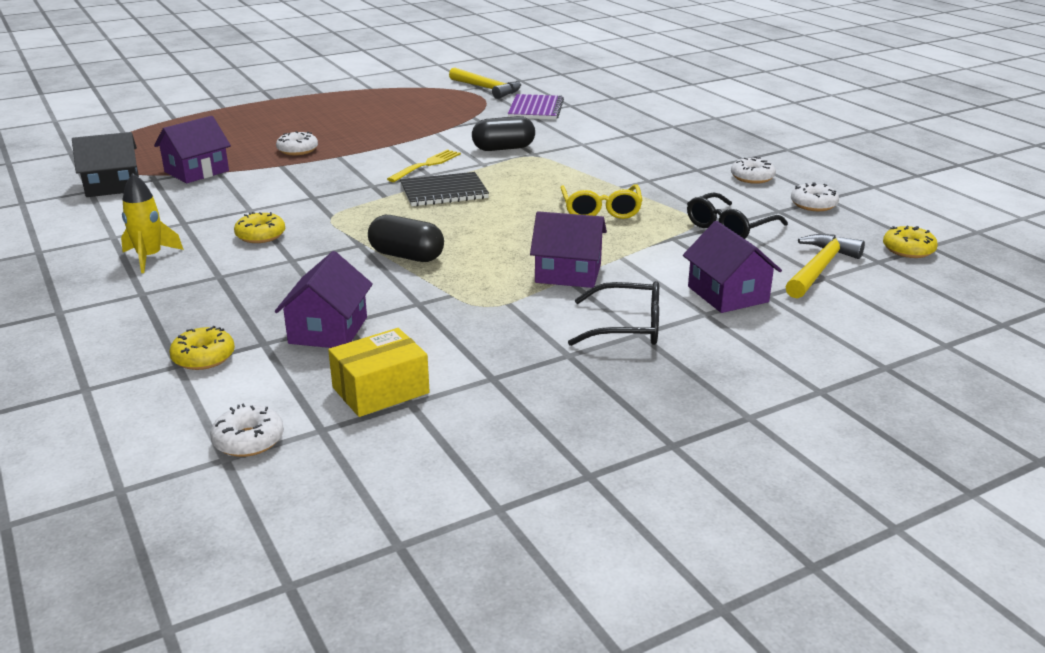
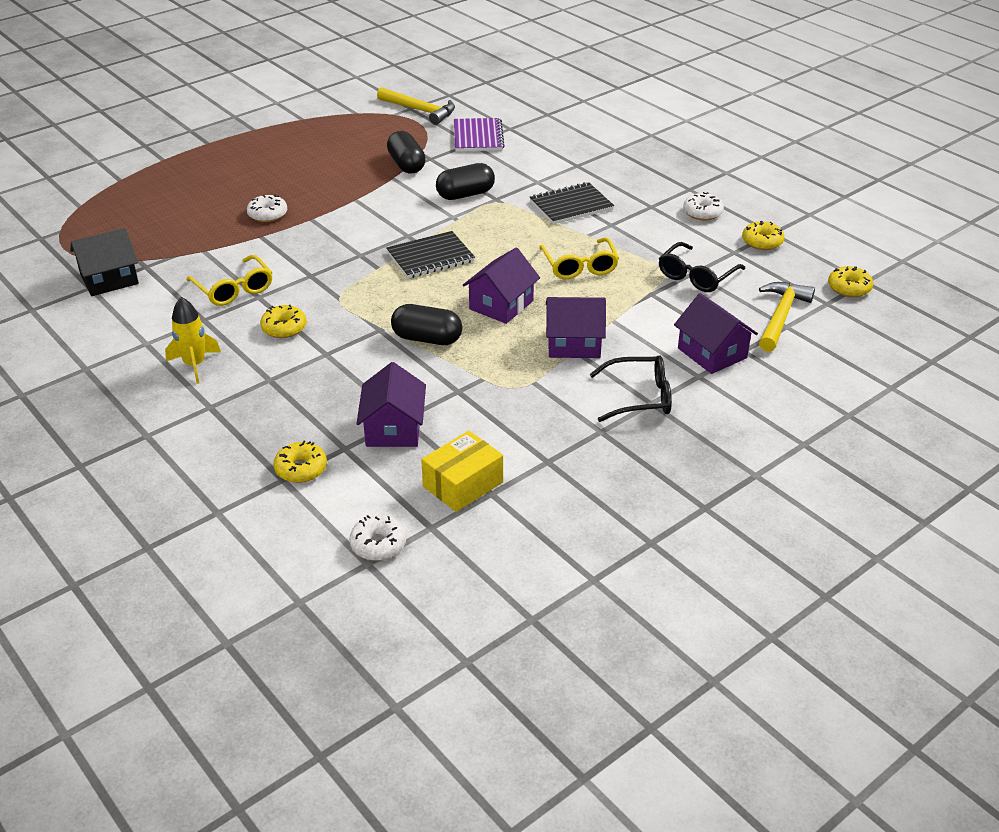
camera: 10 degrees left, 10 degrees up
purple house [154,116,231,183] -> purple house moved to [462,248,540,324]
yellow fork [387,150,461,182] -> none
white donut [791,182,839,211] -> yellow donut [742,221,785,250]
none -> yellow glasses [186,255,273,306]
none -> black capsule [387,131,426,173]
none -> black notebook [530,182,614,224]

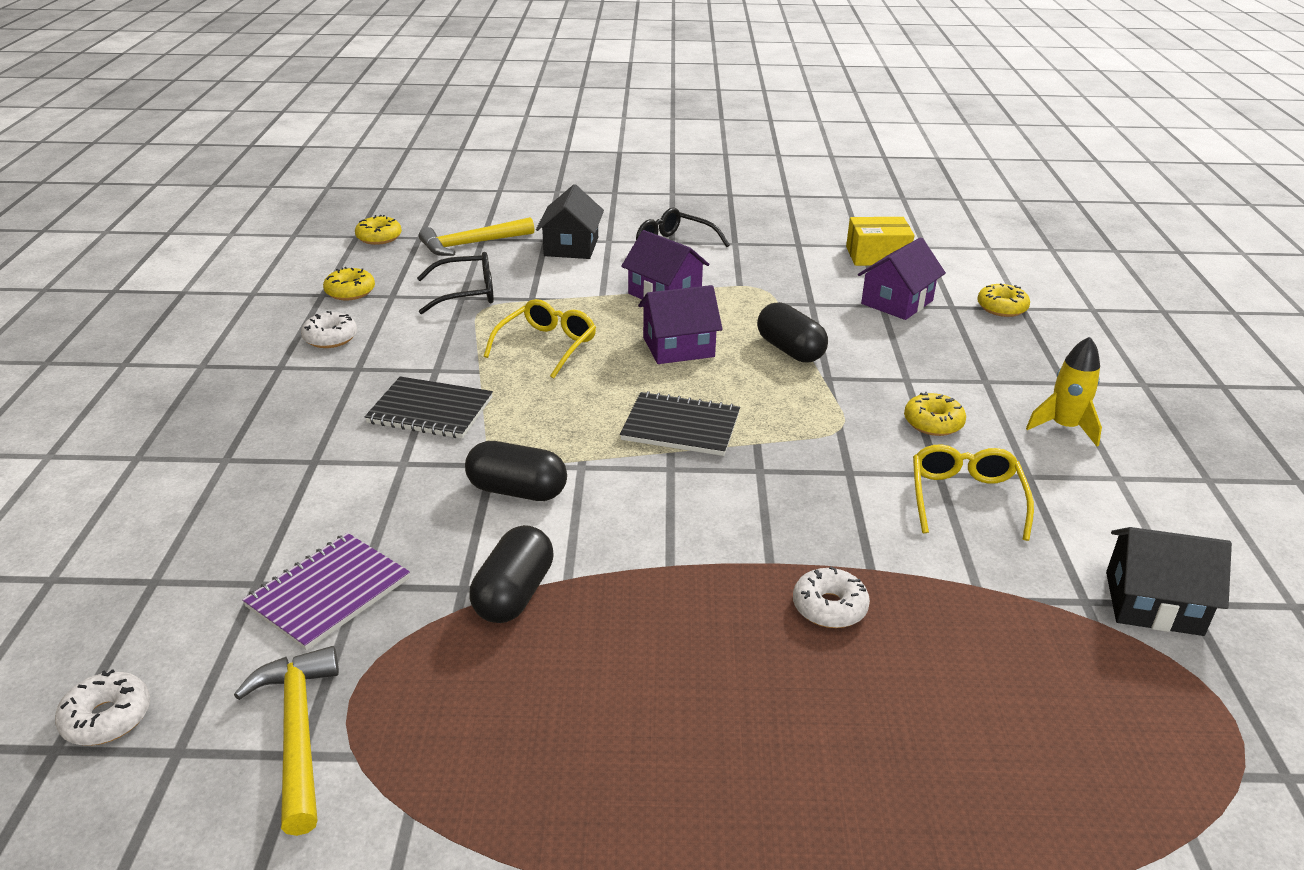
camera: 140 degrees left, 5 degrees down
white donut [349,515,406,561] -> white donut moved to [55,669,150,746]
purple house [674,293,758,374] -> black house [536,184,604,259]

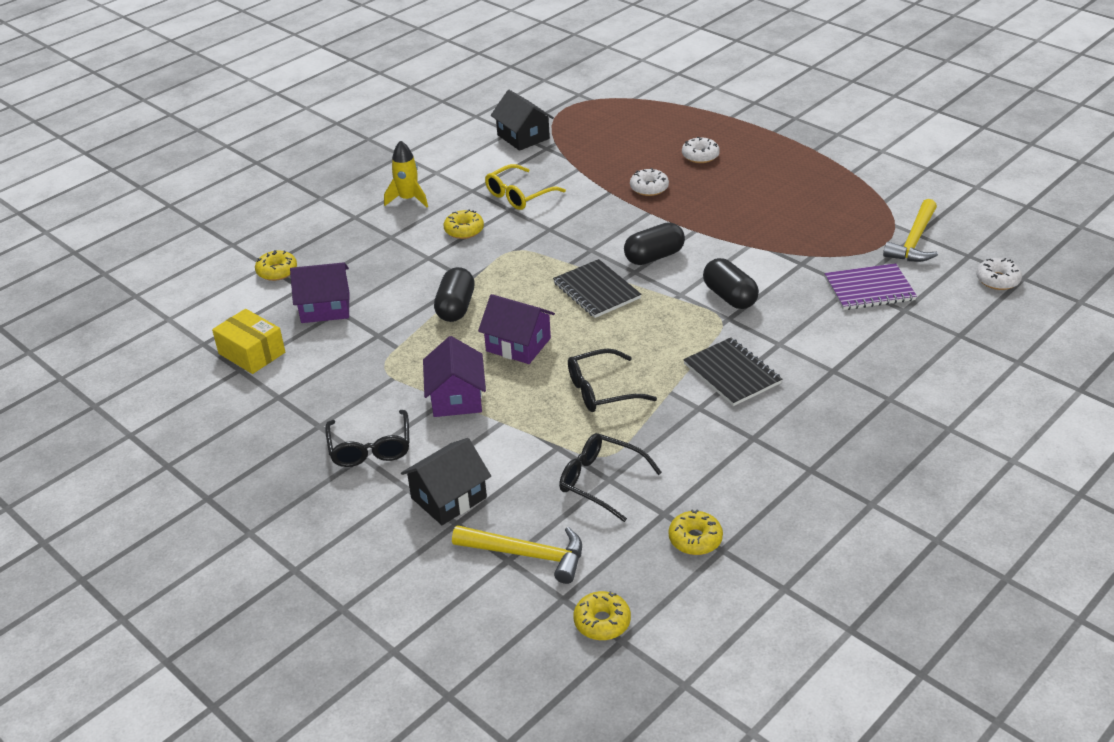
camera: 135 degrees left, 5 degrees up
white donut [301,311,357,348] -> white donut moved to [682,137,720,163]
black capsule [470,525,554,623] -> black capsule moved to [624,222,685,265]
yellow glasses [484,299,596,379] -> black glasses [568,348,657,412]

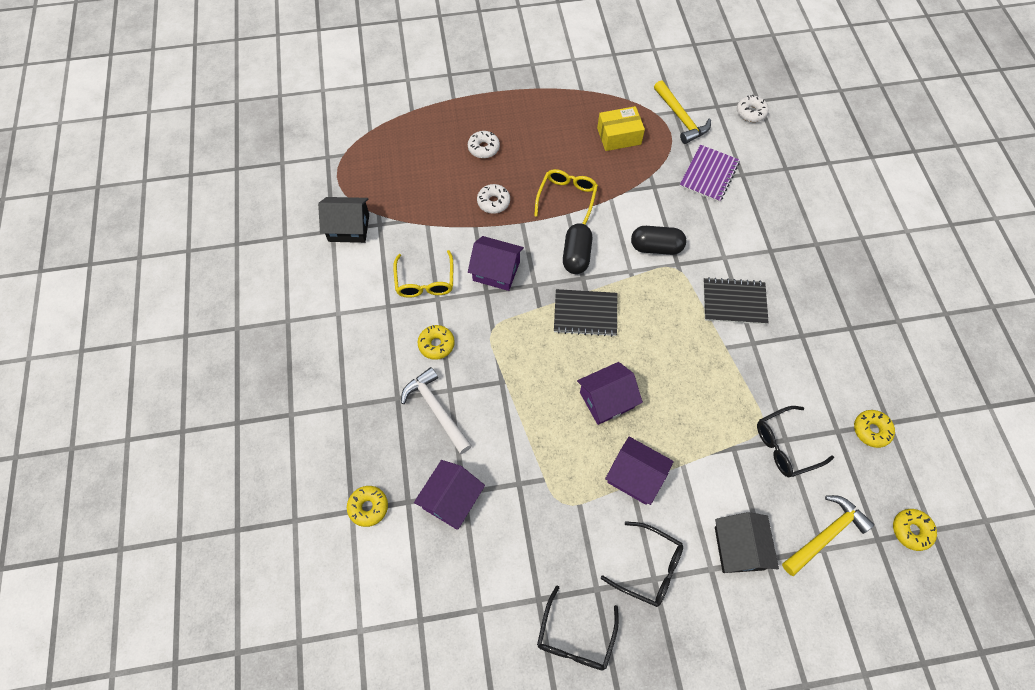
camera: 55 degrees left, 25 degrees up
yellow box [212,309,285,374] -> yellow box moved to [597,106,645,151]
yellow rocket [384,140,428,207] -> none
black capsule [434,267,475,322] -> none
black glasses [568,348,657,412] -> black glasses moved to [537,586,619,670]
none -> white hammer [401,367,472,454]
none -> purple house [468,236,524,291]
none -> yellow glasses [534,169,598,225]

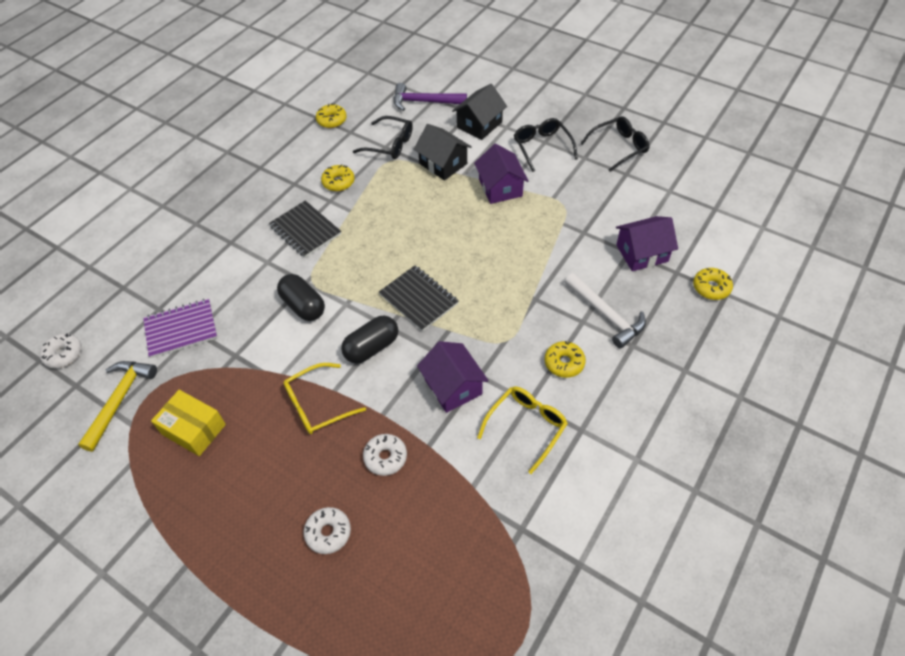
camera: 135 degrees left, 10 degrees down
black house [318,197,369,243] -> black house moved to [414,124,472,180]
white hammer [401,367,472,454] -> white hammer turned 45 degrees counterclockwise [565,273,646,348]
purple house [577,362,643,425] -> none
yellow hammer [782,495,875,576] -> purple hammer [394,83,467,111]
yellow donut [893,509,937,551] -> yellow donut moved to [321,164,355,191]

